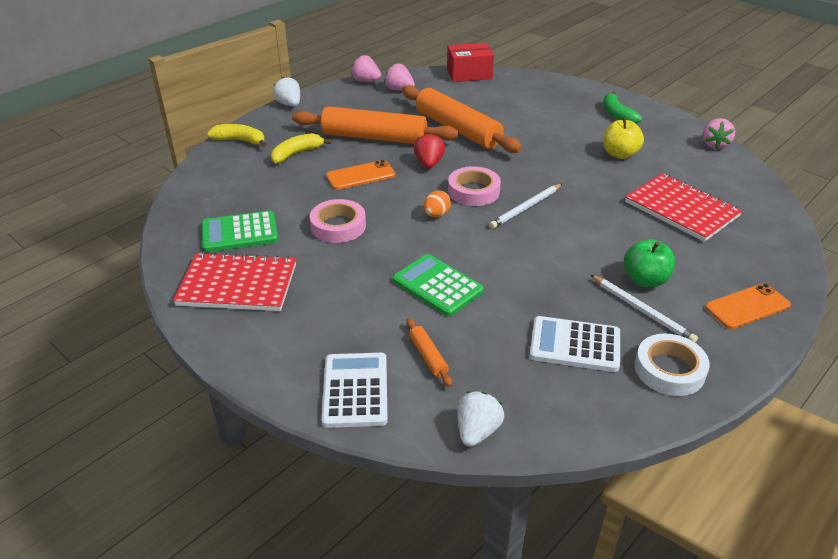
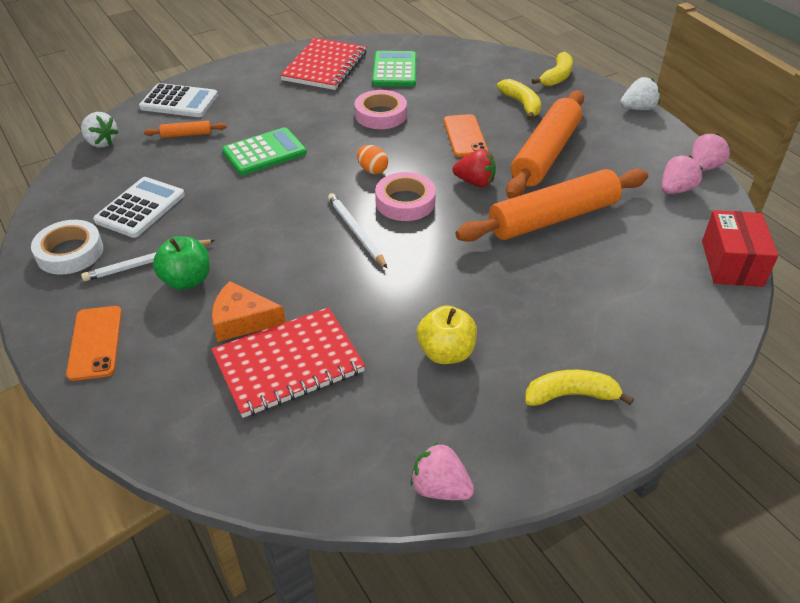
camera: 105 degrees right, 5 degrees up
green banana [603,91,642,124] -> yellow banana [525,370,634,406]
none -> orange cheese [212,281,286,342]

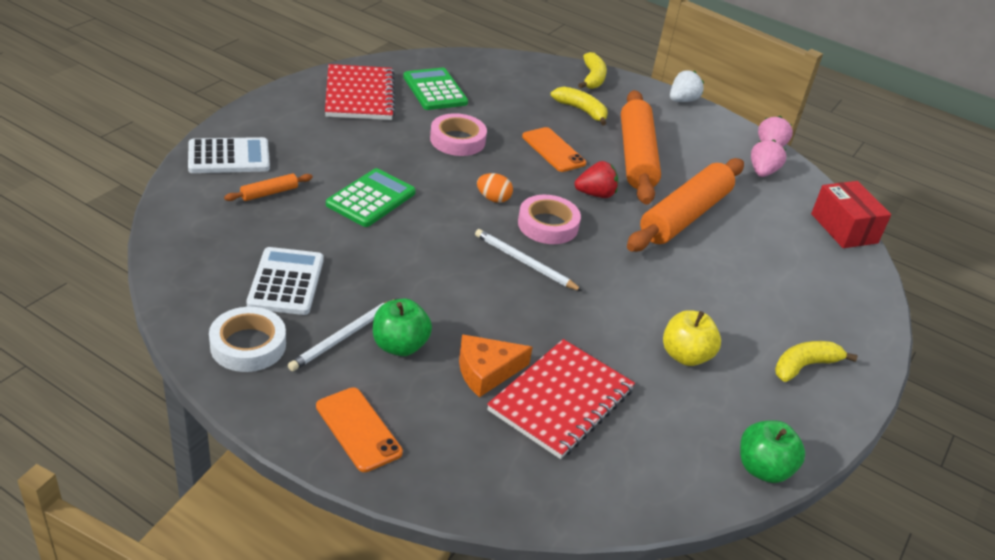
camera: 30 degrees left, 5 degrees down
white strawberry [81,112,119,148] -> none
pink strawberry [410,442,474,500] -> green apple [740,420,805,483]

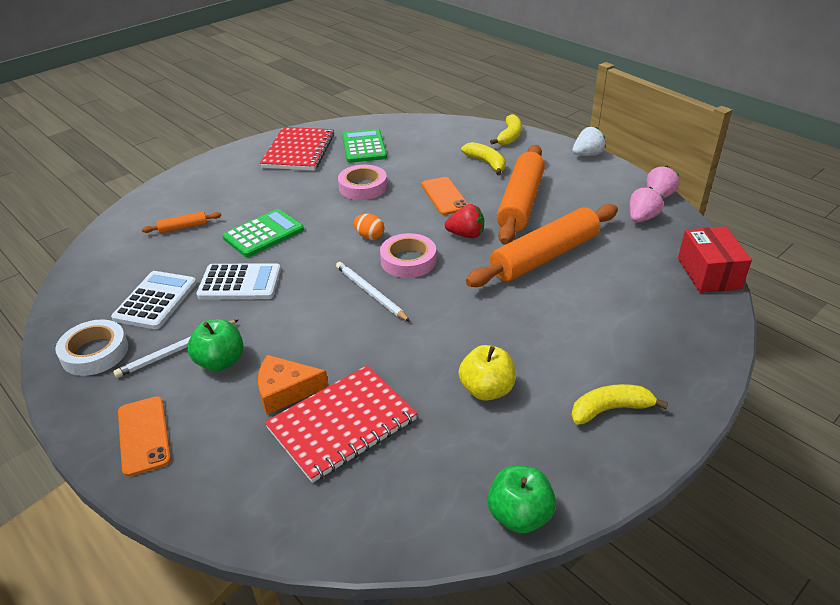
camera: 20 degrees right, 0 degrees up
white calculator [188,137,270,173] -> white calculator moved to [196,263,281,300]

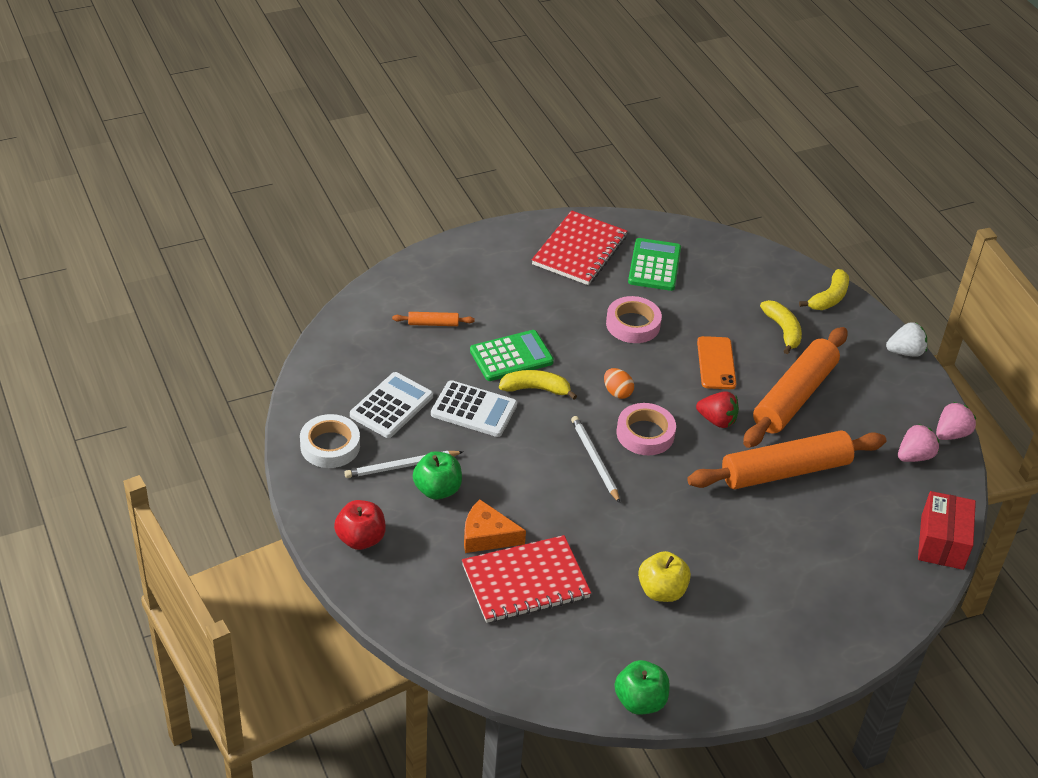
camera: 15 degrees right, 5 degrees up
orange phone [118,396,171,477] -> red apple [334,500,386,550]
yellow banana [571,384,668,425] -> yellow banana moved to [499,370,577,400]

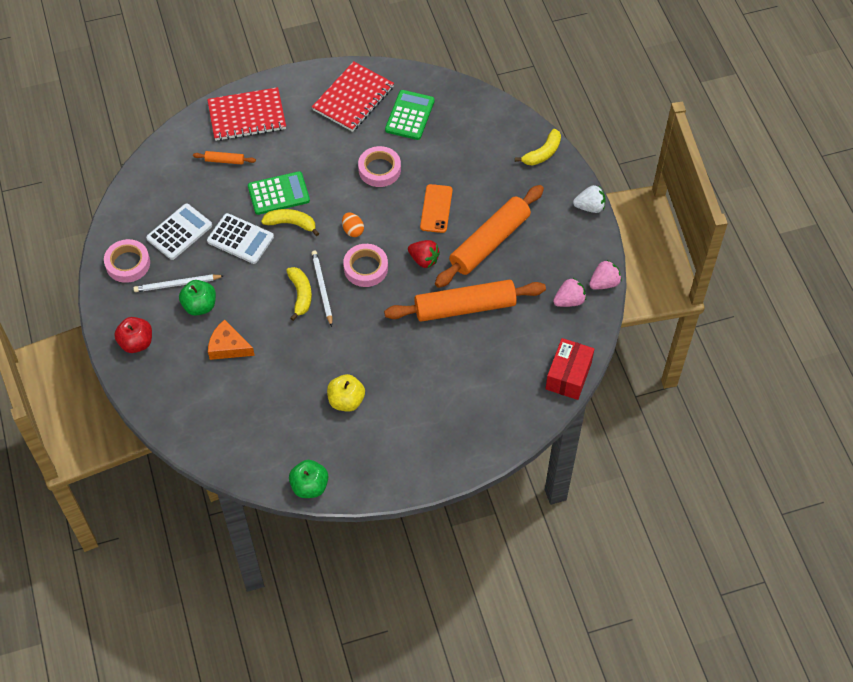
camera: 10 degrees right, 15 degrees up
white tape [300,414,360,468] -> pink tape [104,239,150,283]
red notebook [462,535,591,623] -> red notebook moved to [207,87,286,141]
yellow banana [760,300,802,354] -> yellow banana moved to [286,267,312,321]

